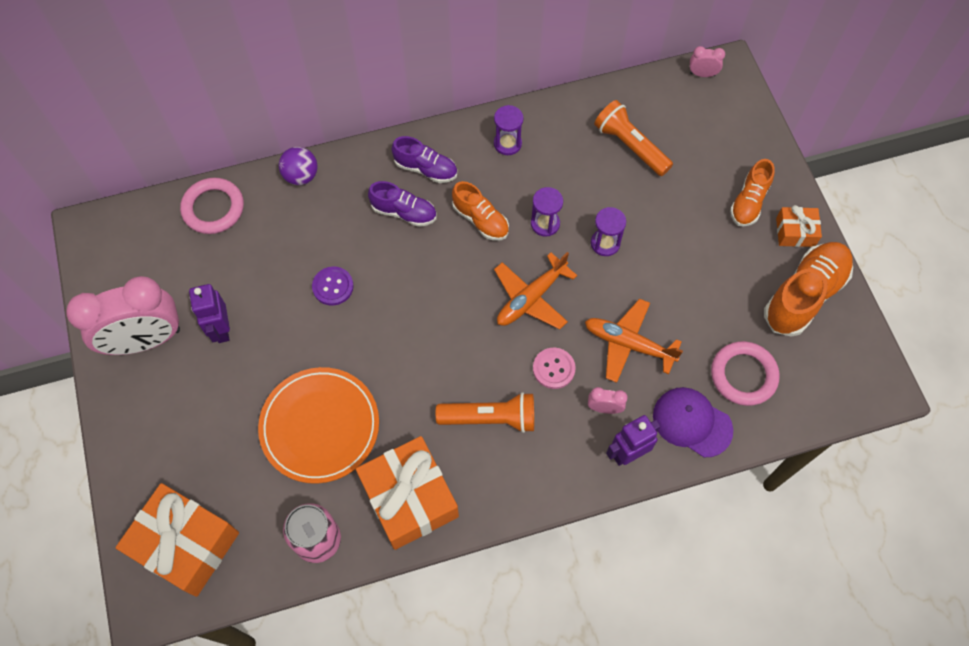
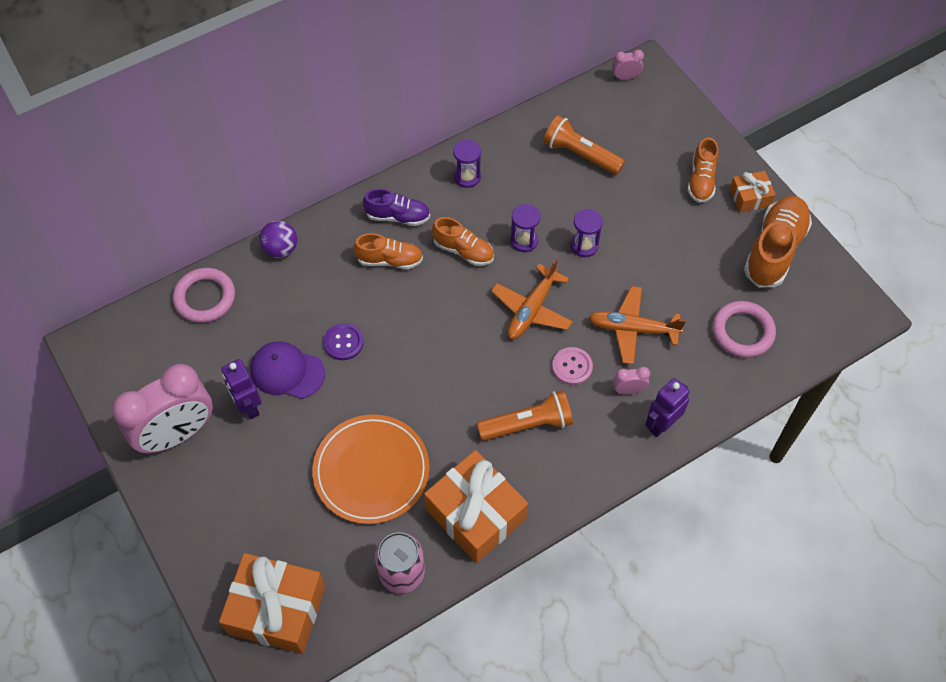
camera: 15 degrees left, 5 degrees down
purple shoe [368,181,436,227] -> orange shoe [354,233,423,269]
purple cap [653,387,733,457] -> purple cap moved to [250,341,325,399]

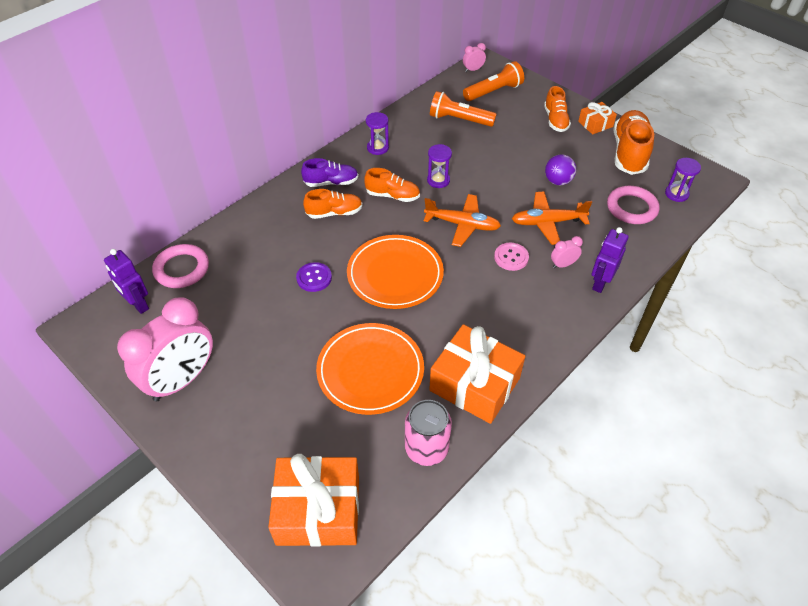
camera: 15 degrees left, 10 degrees down
purple robot [221,359,262,419] -> purple robot moved to [104,249,149,314]
purple cap [250,341,325,399] -> none
purple ball [260,221,297,258] -> purple ball moved to [545,154,576,185]
orange flashlight [477,390,573,441] -> orange flashlight moved to [463,61,524,101]
orange plane [491,259,573,339] -> orange plane turned 90 degrees counterclockwise [424,194,501,247]
purple hourglass [570,209,603,257] -> purple hourglass moved to [665,158,701,202]
none -> orange plate [347,235,444,309]

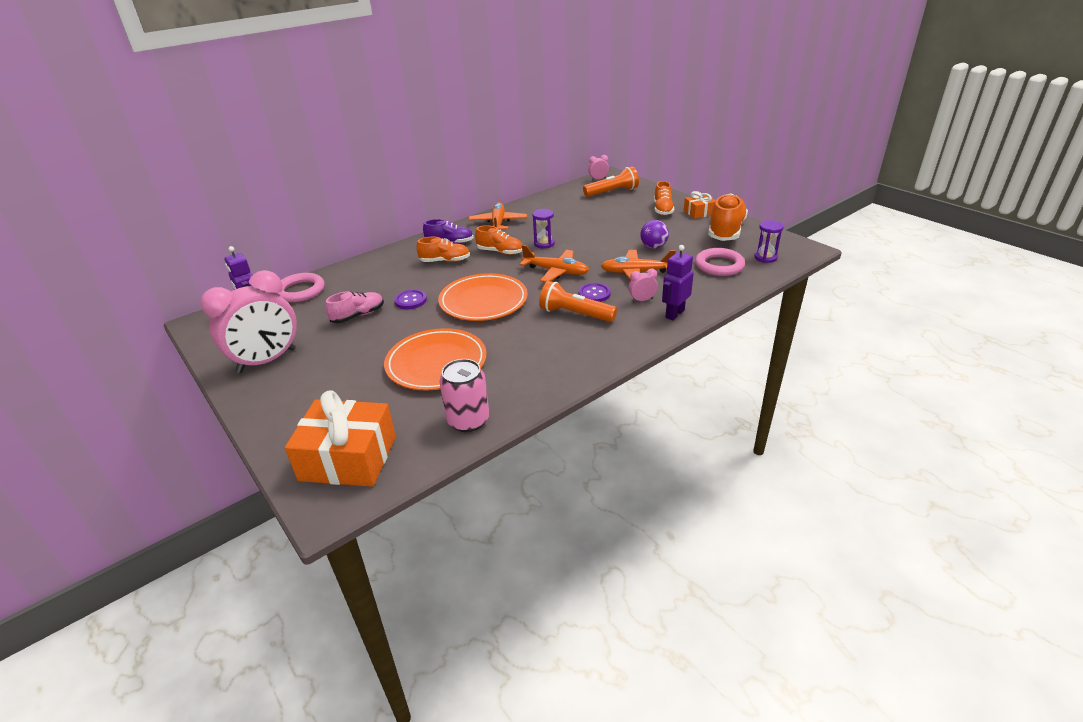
camera: 10 degrees right, 15 degrees down
purple hourglass [366,112,389,155] -> orange plane [468,202,527,230]
orange gift [429,324,525,424] -> none
orange flashlight [430,91,497,127] -> orange flashlight moved to [539,281,617,322]
pink button [494,243,529,271] -> purple button [578,283,611,302]
none -> pink shoe [325,291,384,323]

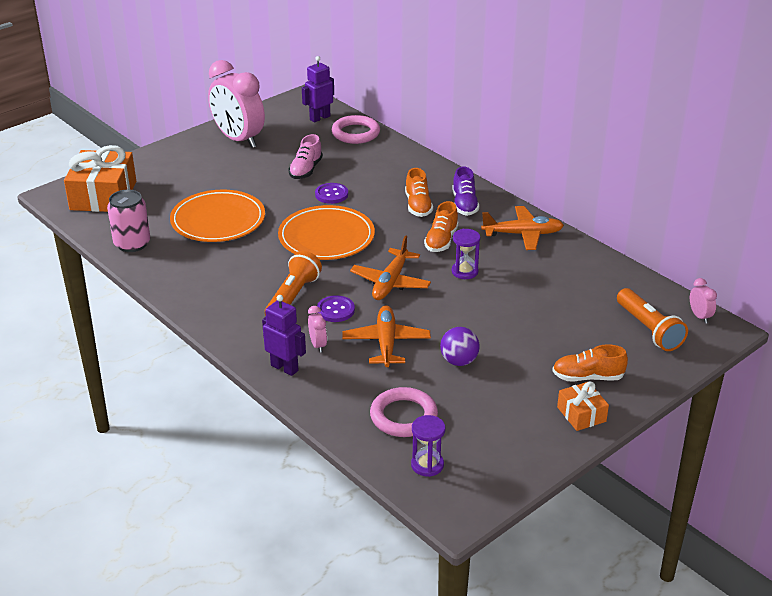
camera: 85 degrees right, 0 degrees up
pink shoe [325,291,384,323] -> pink shoe turned 60 degrees clockwise [289,134,323,179]
orange shoe [708,194,748,241] -> none

